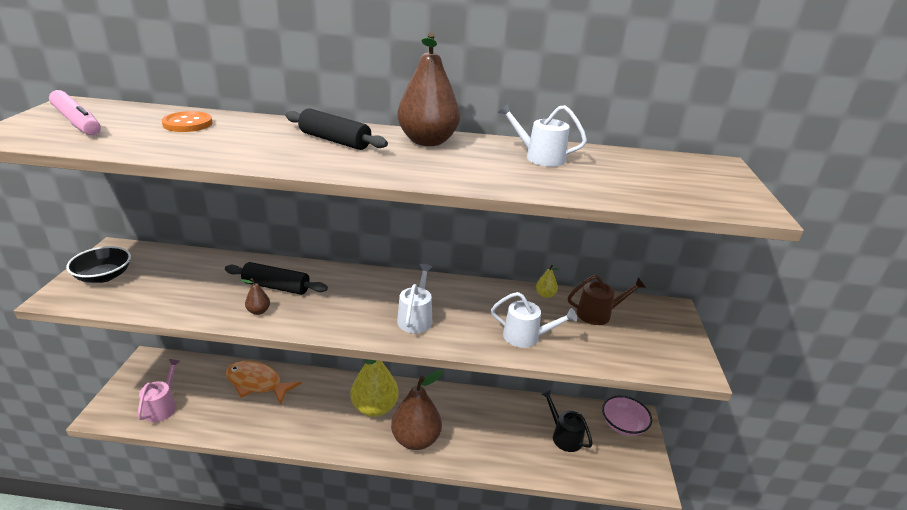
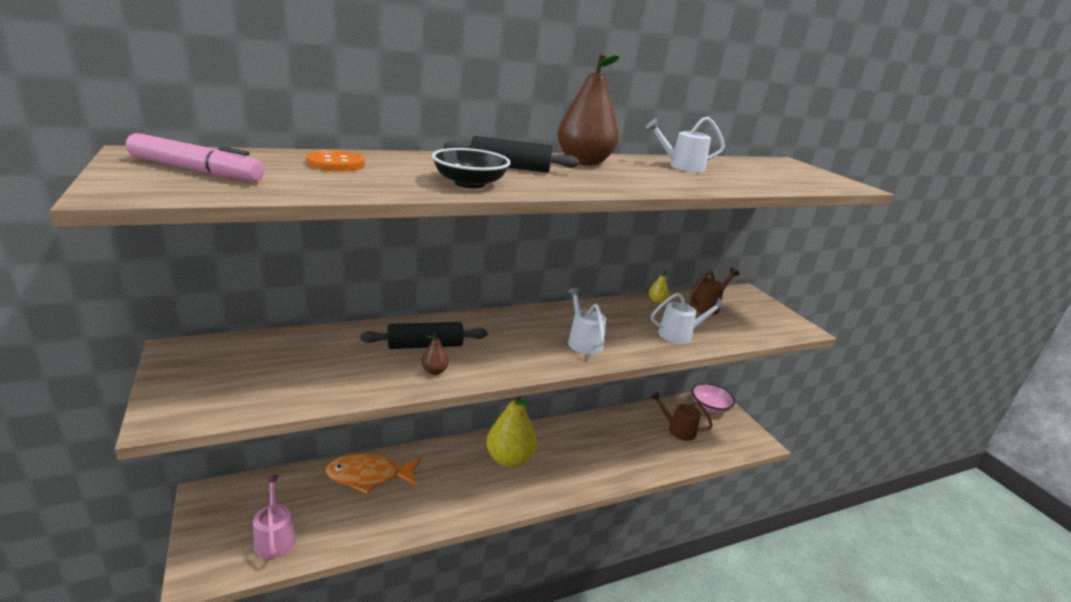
camera: 30 degrees left, 5 degrees down
black bowl [66,246,131,283] -> black bowl moved to [432,148,510,188]
brown pear [391,370,443,450] -> none
black watering can [541,390,593,452] -> brown watering can [650,392,713,441]

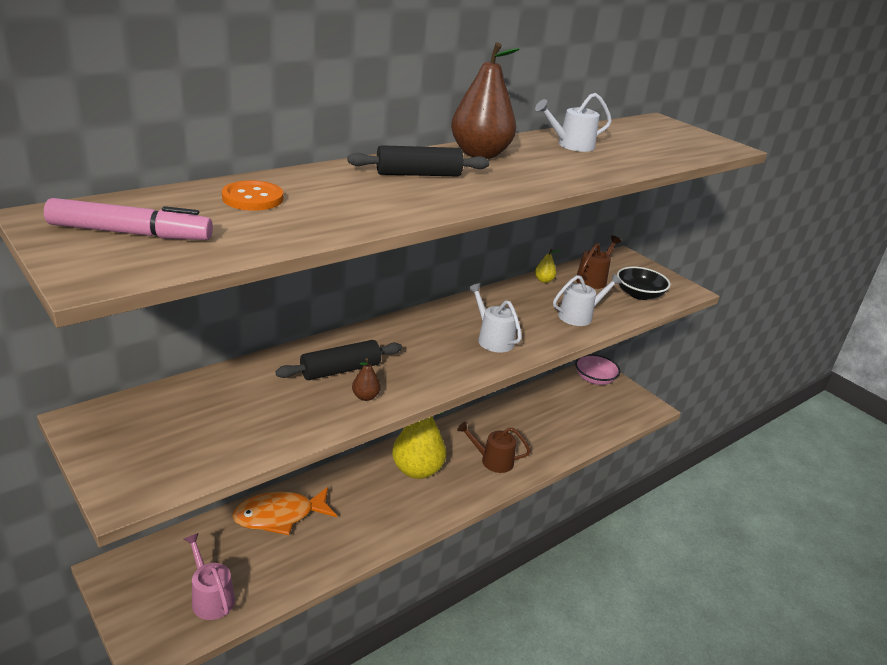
camera: 15 degrees left, 5 degrees up
black bowl [432,148,510,188] -> black bowl moved to [617,266,670,300]
brown watering can [650,392,713,441] -> brown watering can moved to [457,422,531,473]

